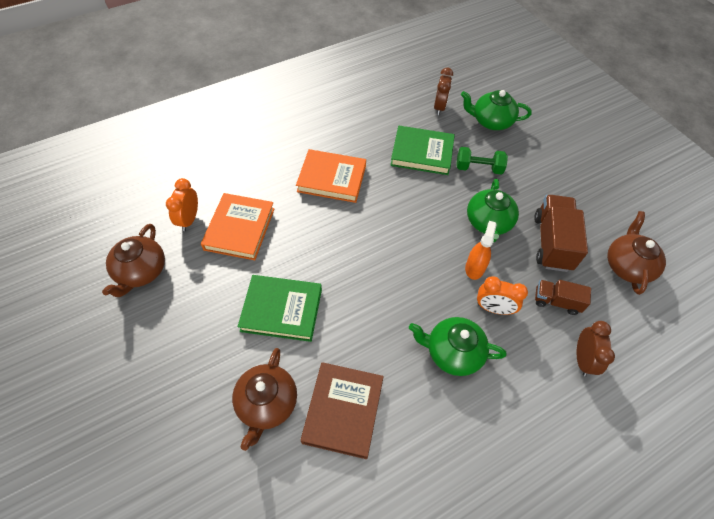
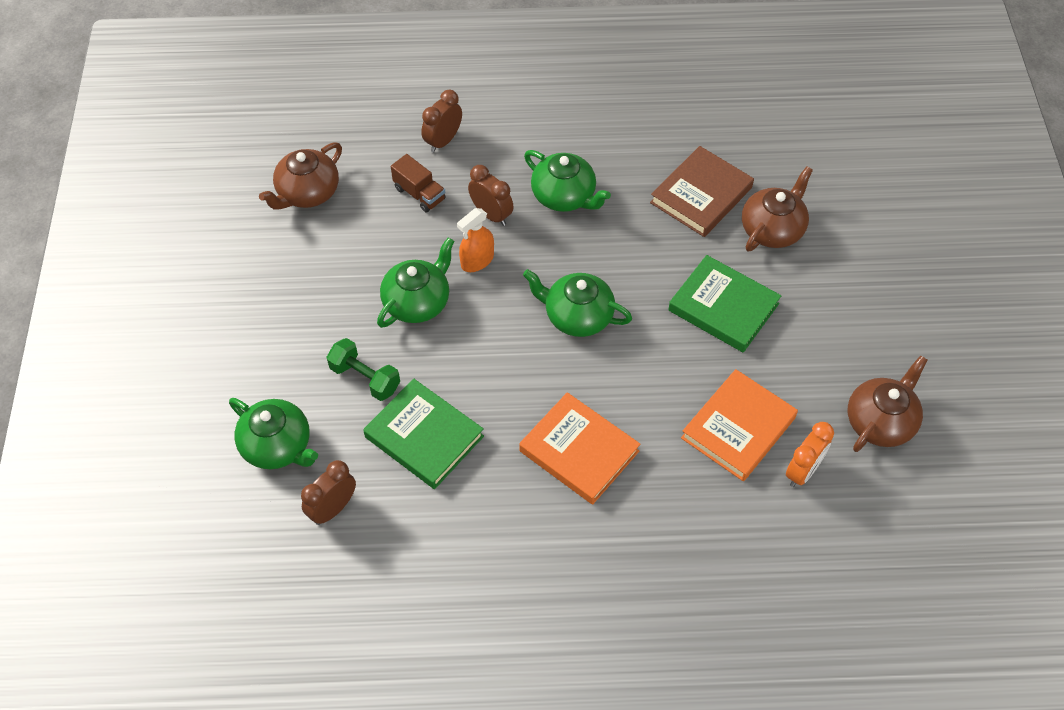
camera: 150 degrees left, 0 degrees up
orange clock [477,276,528,315] -> brown clock [468,165,514,226]
brown truck [534,195,588,272] -> none
none -> green teapot [523,269,632,337]

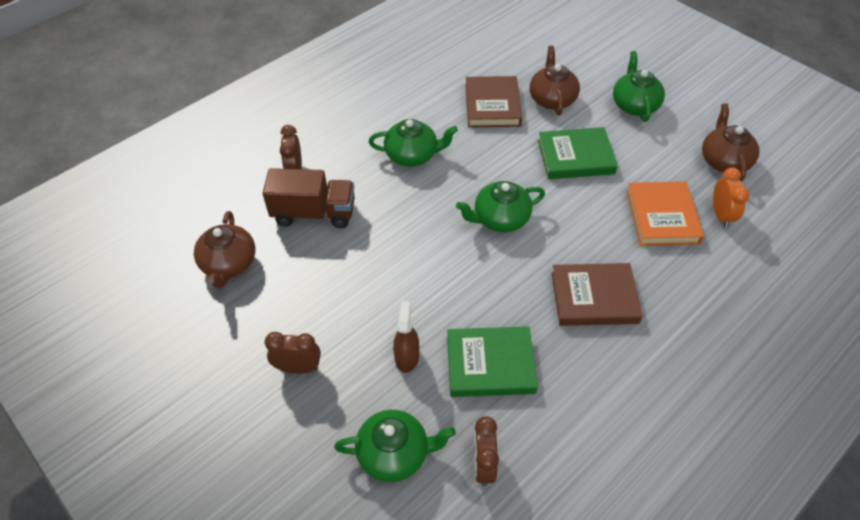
camera: 40 degrees left, 5 degrees down
green dumbbell [326,338,400,401] -> brown spray bottle [393,301,419,373]
green teapot [377,237,454,328] -> green teapot moved to [613,51,665,122]
brown truck [391,154,446,213] -> brown truck [263,168,355,228], size x1.71
orange spray bottle [457,208,494,272] -> none
brown clock [468,165,514,226] -> brown clock moved to [265,332,321,374]
orange book [519,392,640,505] -> brown book [552,263,643,326]

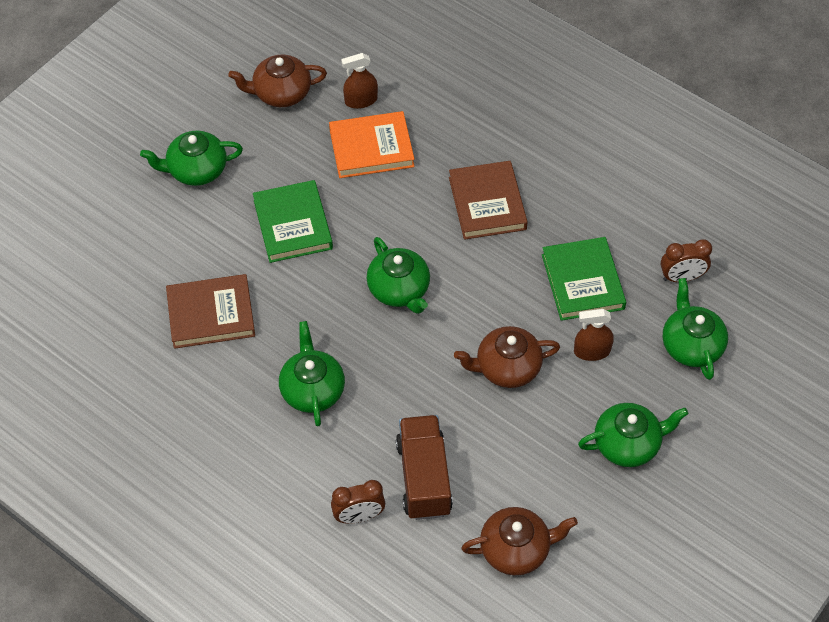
camera: 100 degrees left, 5 degrees up
brown clock [265,332,321,374] -> green teapot [578,403,688,467]
brown teapot [530,46,580,115] -> brown teapot moved to [454,326,560,388]
orange clock [713,168,749,228] -> brown spray bottle [341,53,378,109]

